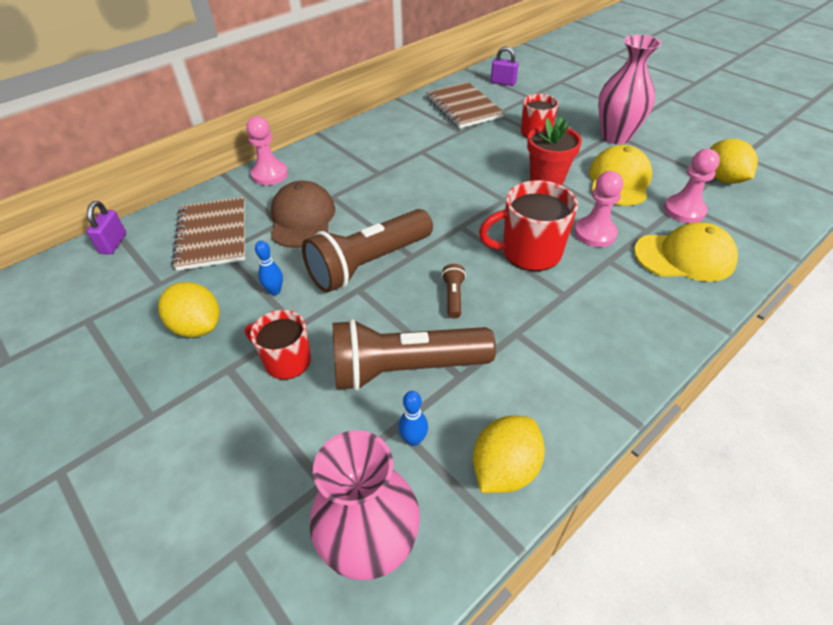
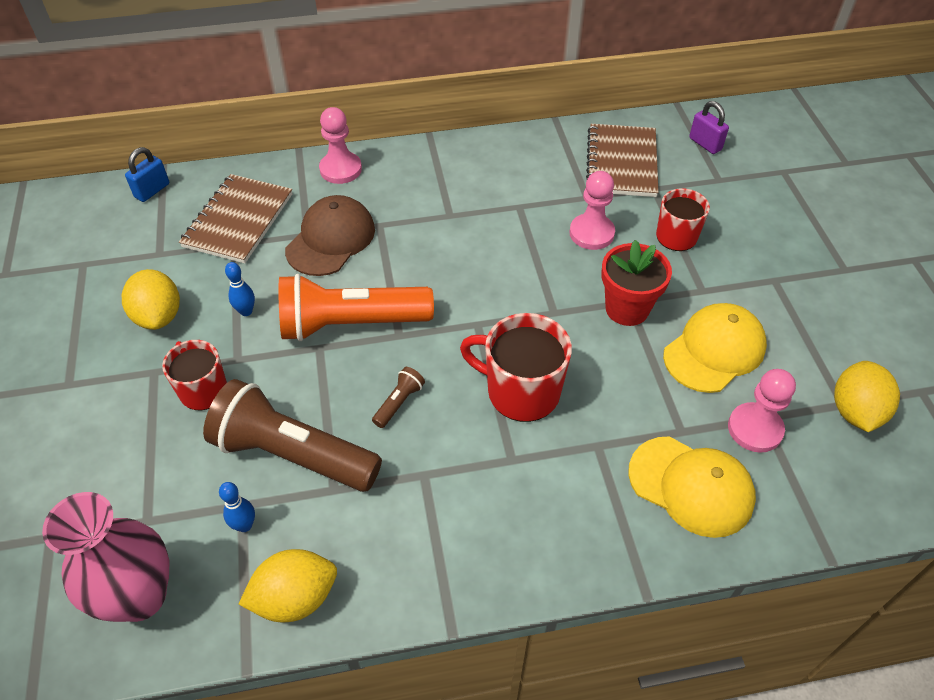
camera: 30 degrees right, 5 degrees up
purple padlock [87,201,126,254] -> blue padlock [125,147,169,202]
brown flashlight [302,209,433,293] -> orange flashlight [279,274,434,341]
pink pawn [574,171,623,247] -> pink pawn moved to [569,171,615,250]
pink vase [598,35,661,144] -> none

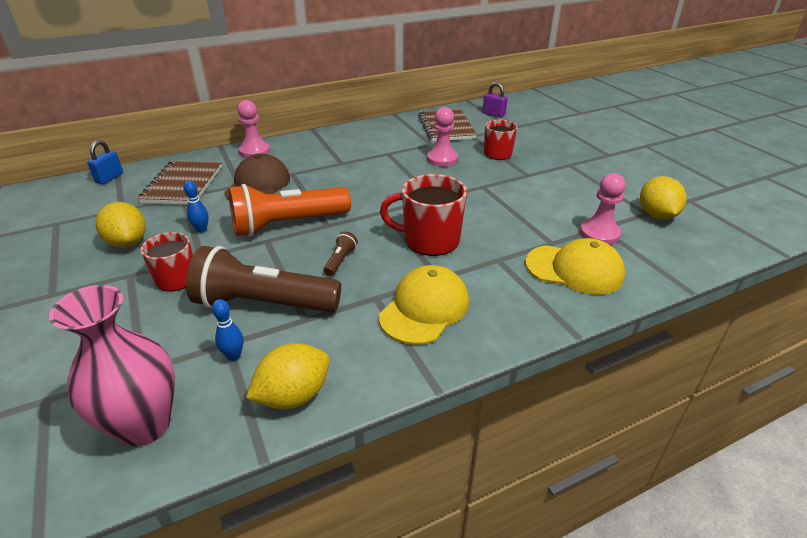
camera: 15 degrees left, 15 degrees down
red flower pot [601,240,672,326] -> none
yellow cap [663,303,767,393] -> yellow cap moved to [379,265,469,345]

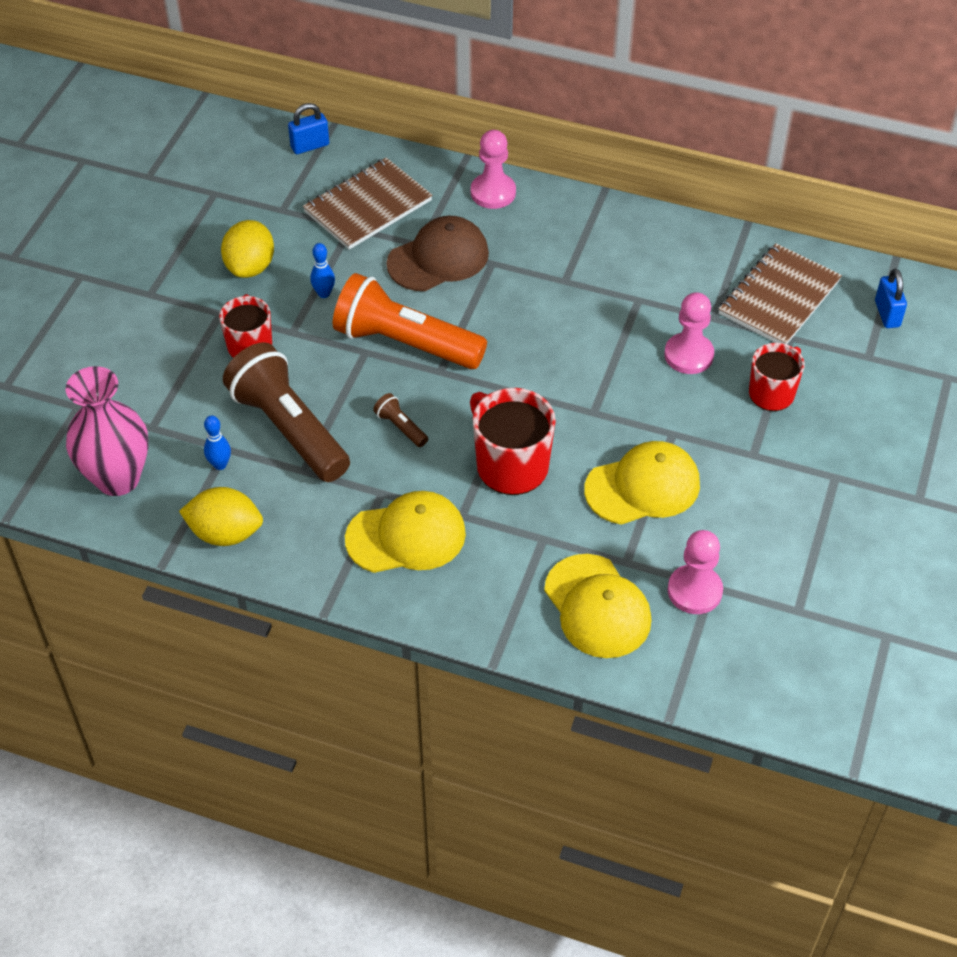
camera: 45 degrees right, 15 degrees up
brown flashlight [324,231,358,276] -> brown flashlight turned 105 degrees counterclockwise [373,393,428,447]
purple padlock [483,82,508,118] -> blue padlock [875,269,907,328]
yellow lemon [640,176,686,220] -> none
none -> yellow cap [584,441,700,525]

